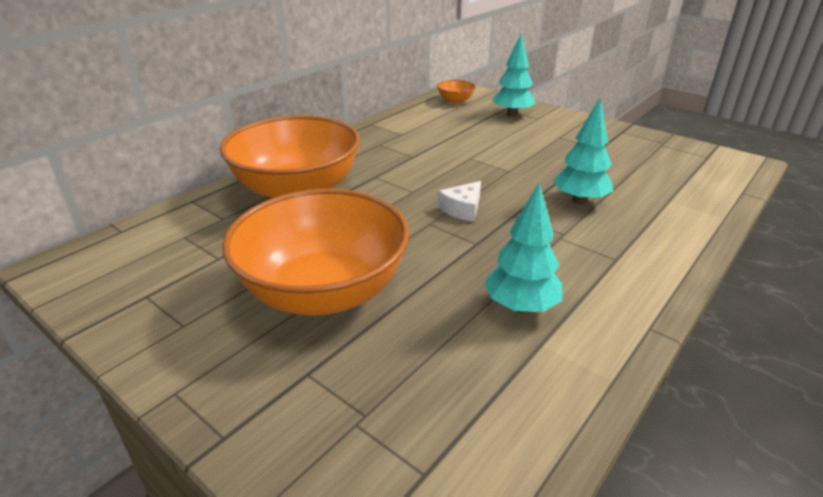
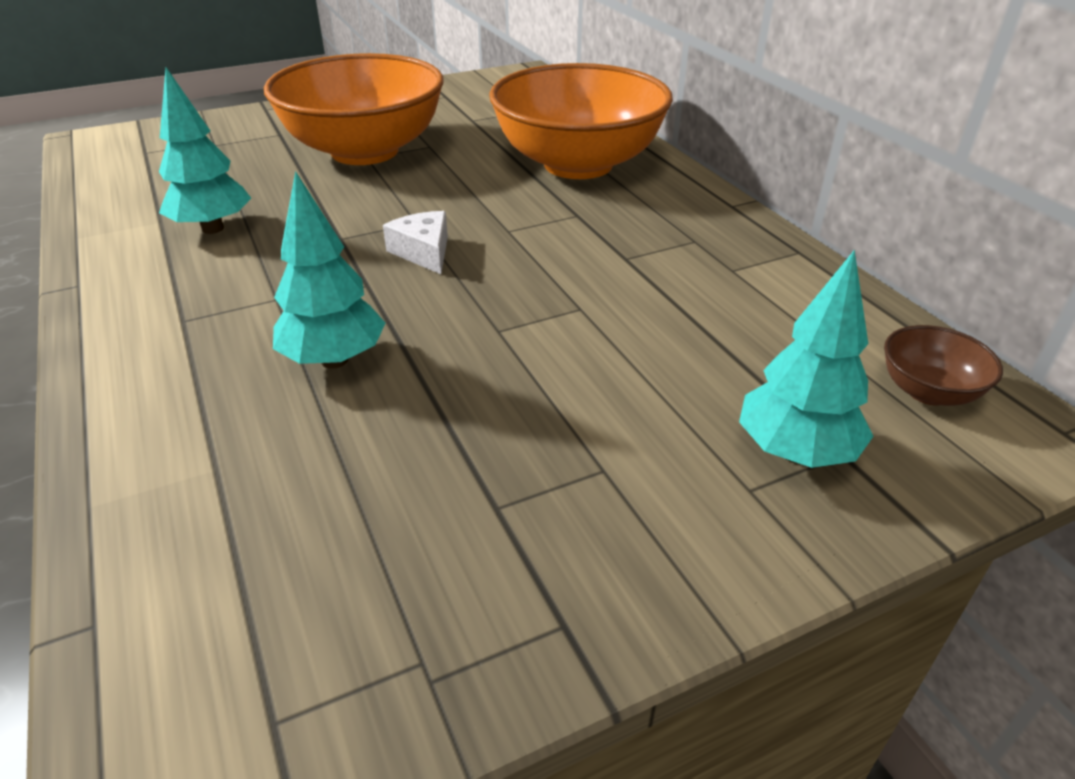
camera: 115 degrees right, 5 degrees up
orange bowl [437,80,476,104] -> brown bowl [884,325,1003,406]

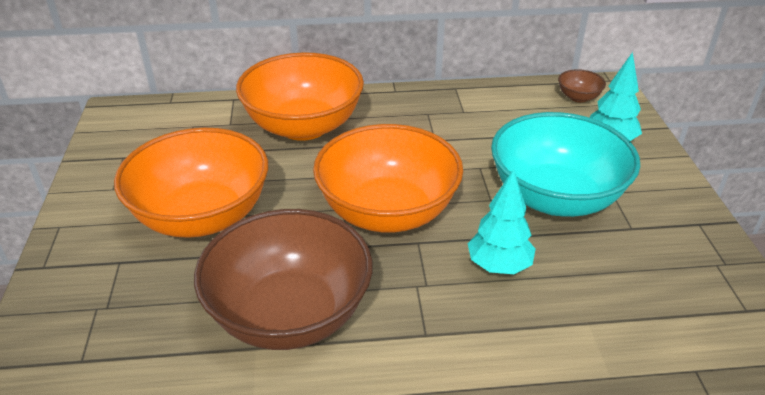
camera: 70 degrees left, 0 degrees up
turquoise tree [159,68,251,234] -> brown bowl [194,209,372,350]
white cheese [383,211,448,274] -> orange bowl [313,124,463,233]
none -> turquoise bowl [491,112,640,217]

